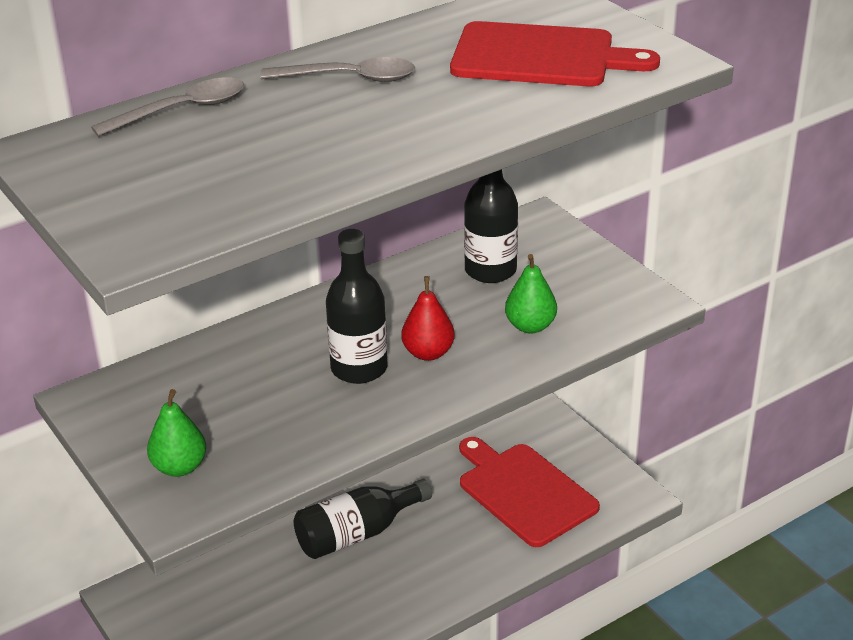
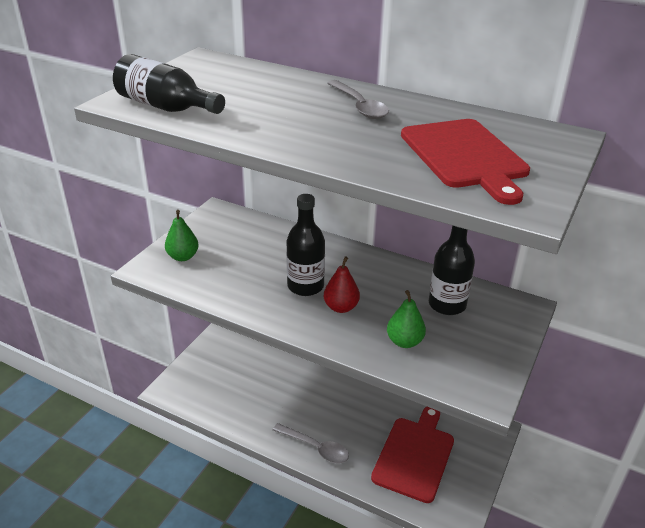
camera: 60 degrees right, 0 degrees up
grey spoon [91,77,244,137] -> grey spoon moved to [273,423,349,463]
black bottle [294,479,432,559] -> black bottle moved to [113,54,225,114]

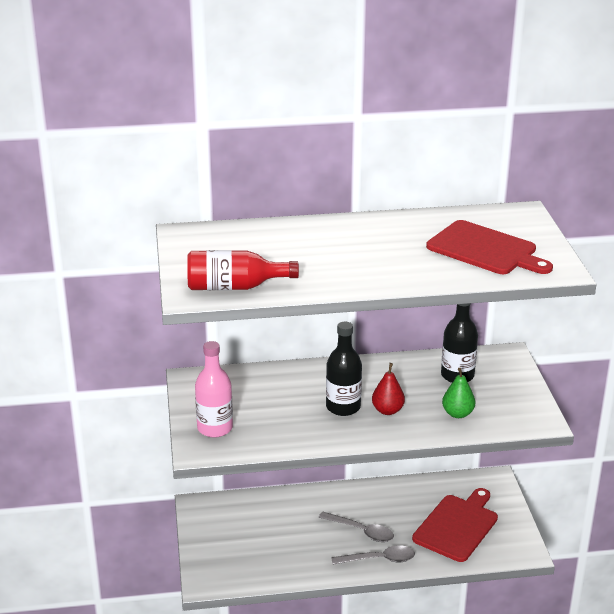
camera: 35 degrees left, 5 degrees down
black bottle [113,54,225,114] -> red bottle [187,250,299,290]
green pear [165,210,199,261] -> pink bottle [195,341,233,438]
grey spoon [328,80,389,119] -> grey spoon moved to [319,512,394,542]
red cutting board [371,407,454,503] -> red cutting board turned 45 degrees clockwise [412,488,498,562]

